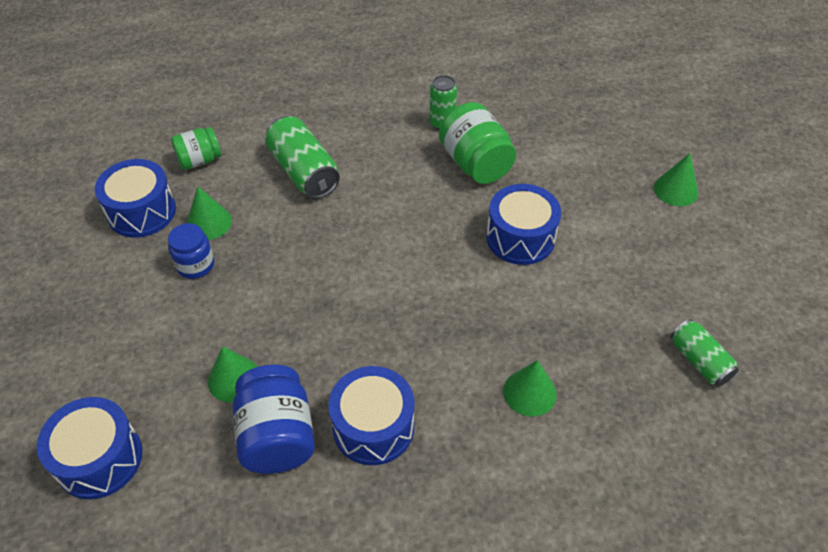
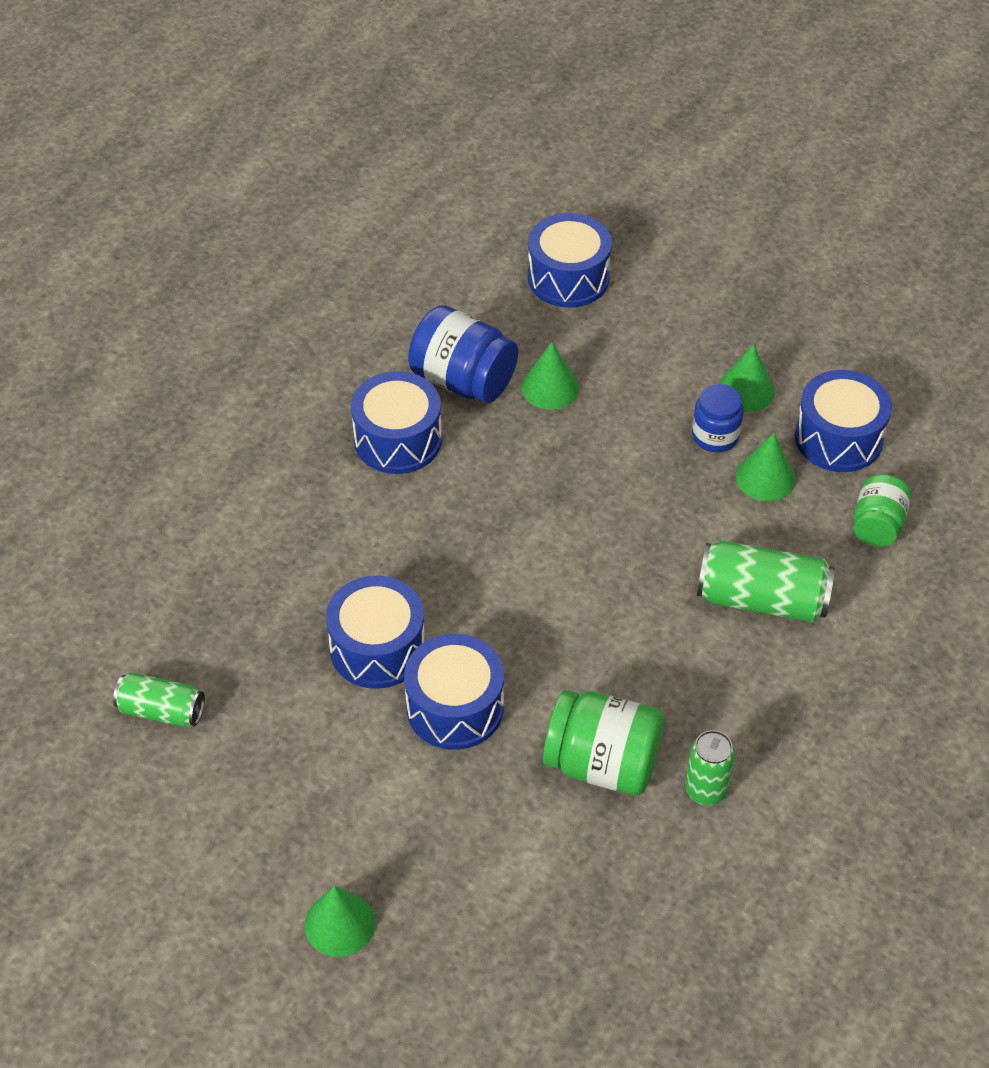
camera: 135 degrees right, 0 degrees up
green cone [503,360,557,417] -> green cone moved to [718,344,775,412]
none -> blue drum [326,575,425,689]

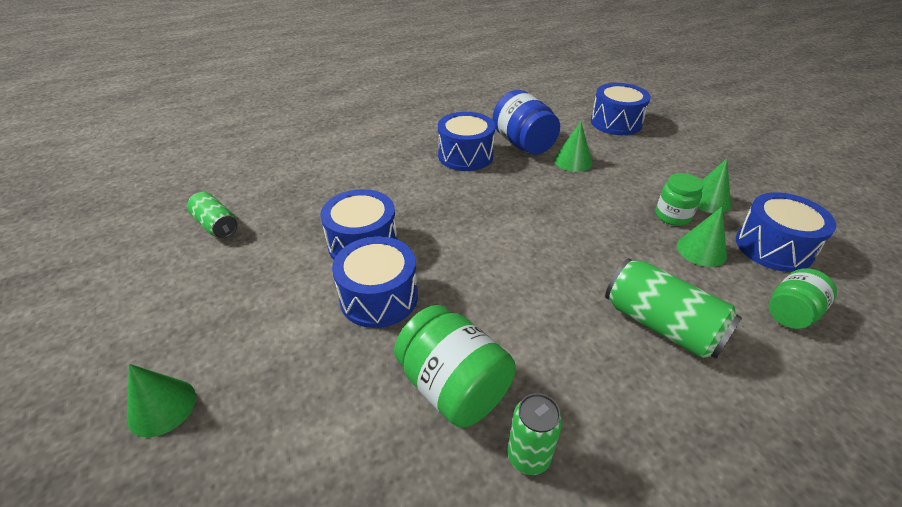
camera: 30 degrees right, 10 degrees down
blue jar [692,384,743,452] -> green jar [656,173,704,226]

